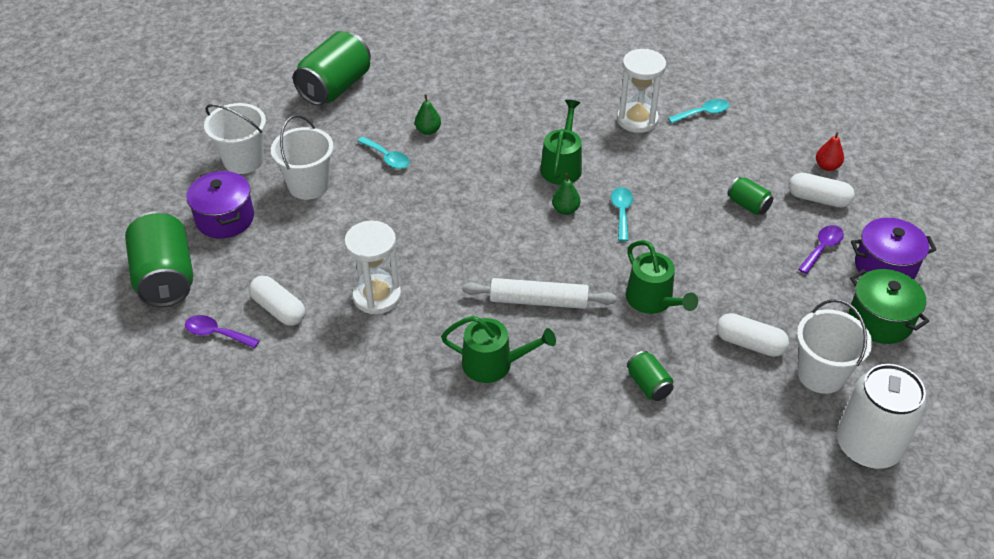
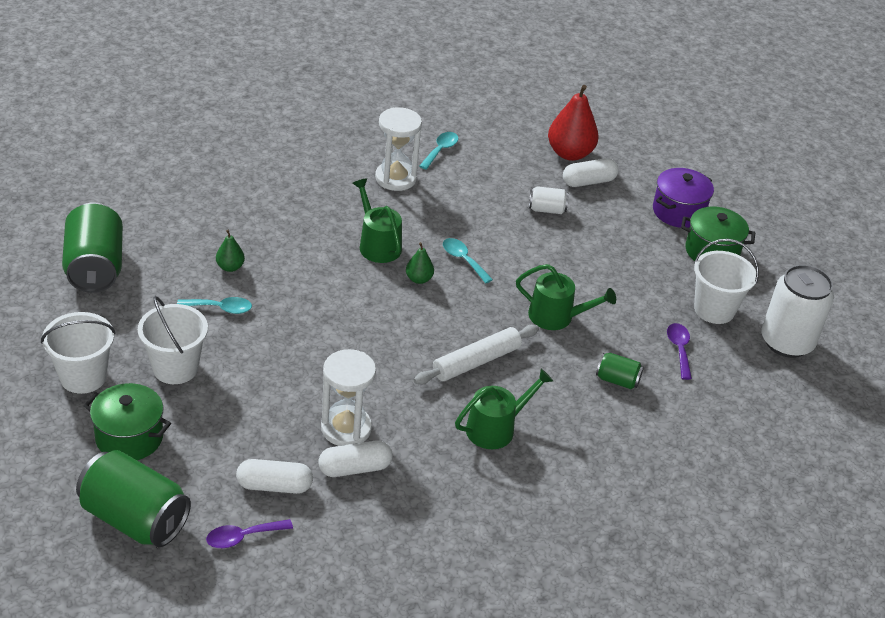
camera: 45 degrees left, 5 degrees down
purple pot [186,170,254,239] -> green pot [84,383,171,460]
white capsule [716,313,789,357] -> white capsule moved to [318,441,393,477]
green can [727,176,773,215] -> white can [529,186,569,214]
purple spoon [798,225,844,274] -> purple spoon moved to [667,323,692,380]
red pear [816,132,844,171] -> red pear [548,85,599,161], size x1.98

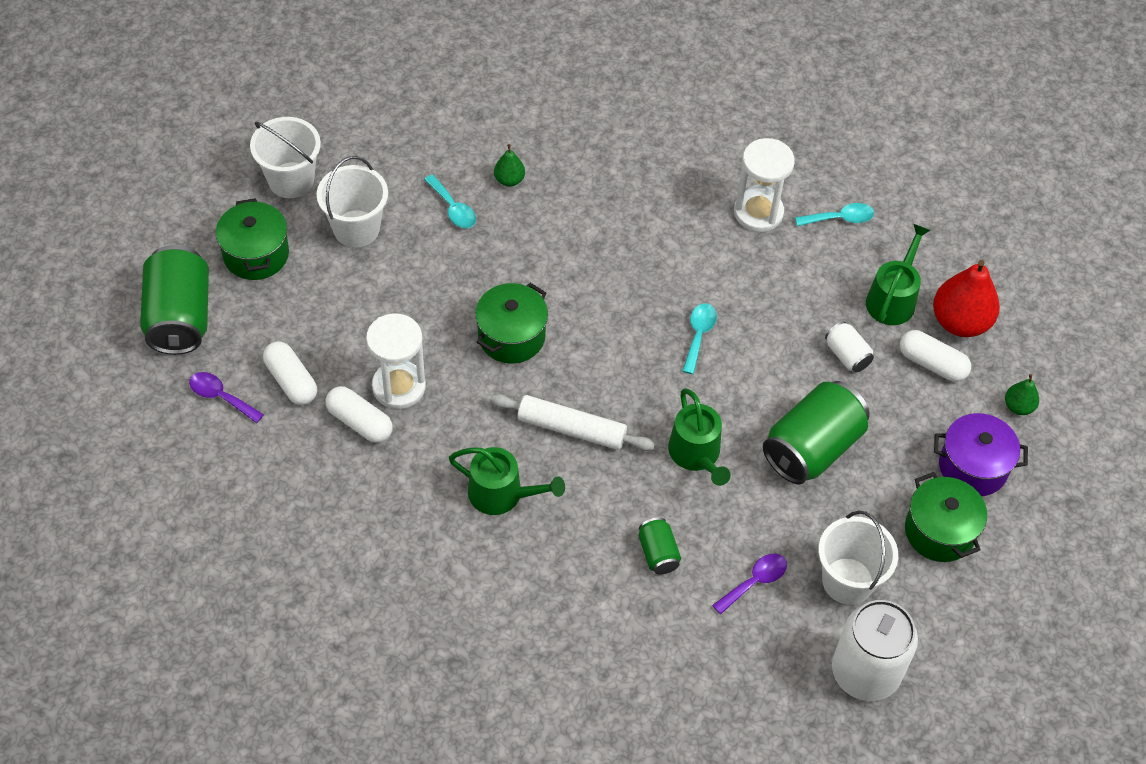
camera: 55 degrees right, 15 degrees up
green can [62,202,123,293] -> green can moved to [763,381,870,484]
green watering can [353,178,402,263] -> green watering can moved to [866,224,931,325]
green pear [406,242,434,284] -> green pear moved to [1005,374,1039,415]
none -> green pot [475,283,548,364]

